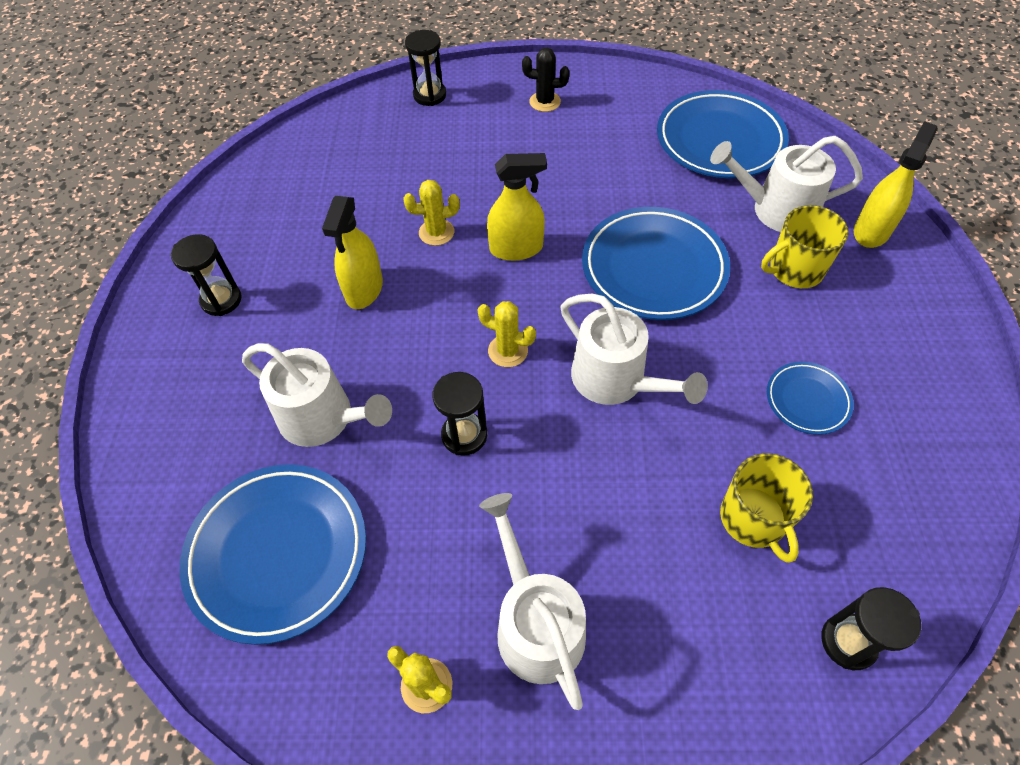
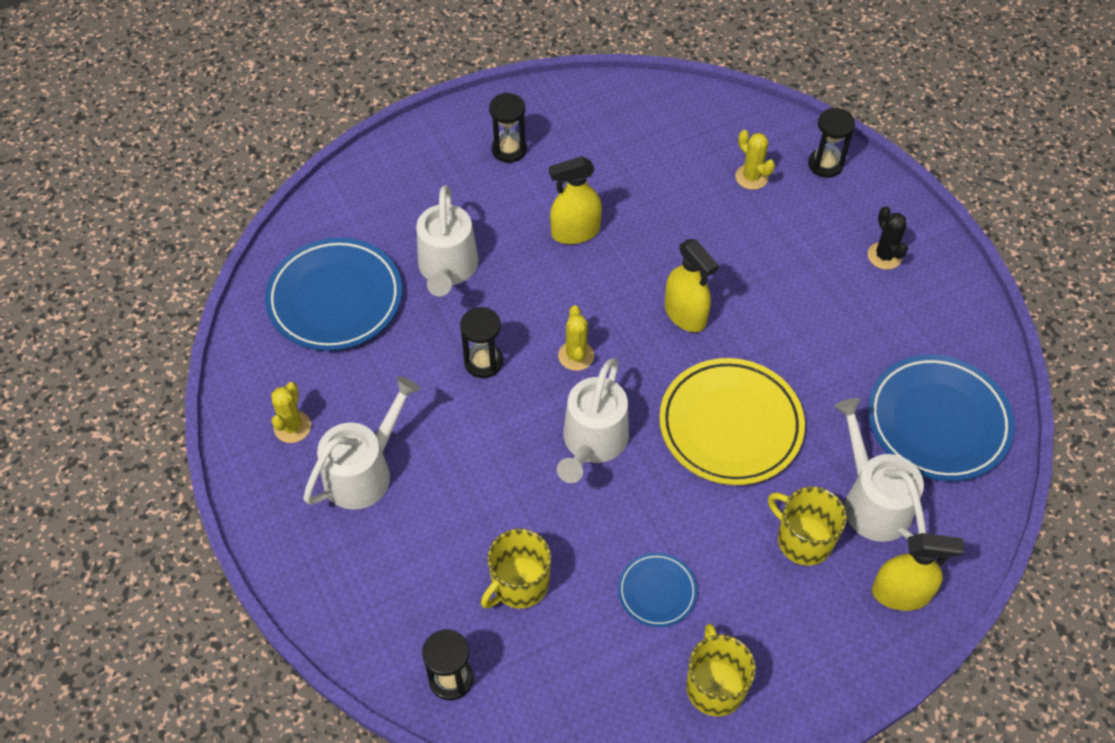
camera: 60 degrees right, 0 degrees up
yellow cactus [403,180,460,246] -> yellow cactus moved to [735,130,775,190]
blue plate [582,207,730,320] -> yellow plate [659,358,805,485]
none -> yellow mug [686,624,756,716]

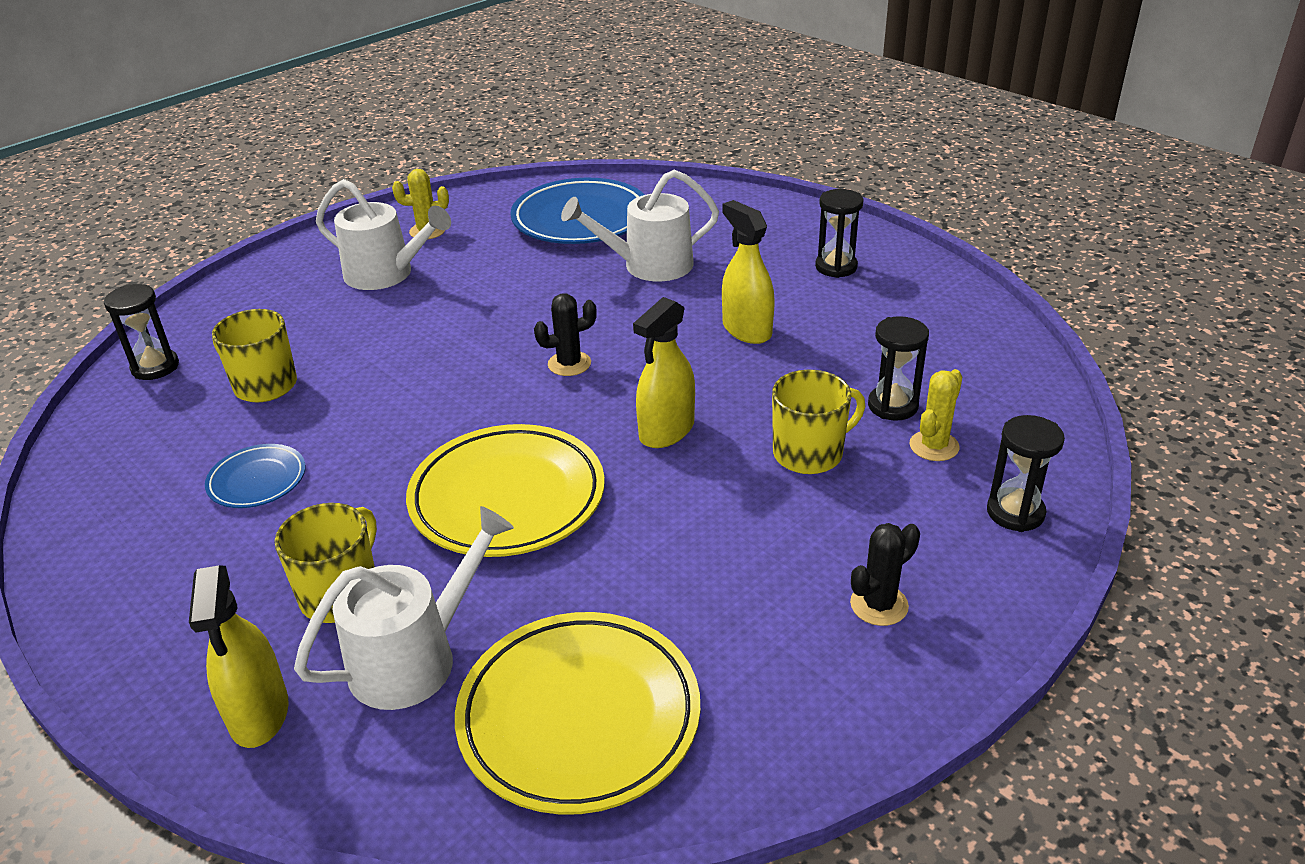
camera: 75 degrees right, 20 degrees down
black hourglass [460,307,503,378] -> black hourglass moved to [868,316,929,421]
white watering can [557,358,629,483] -> none
yellow cactus [558,305,594,371] -> black cactus [534,293,597,376]
yellow mug [686,624,756,716] -> yellow mug moved to [772,370,865,474]
blue plate [868,355,1015,481] -> yellow plate [455,612,700,815]

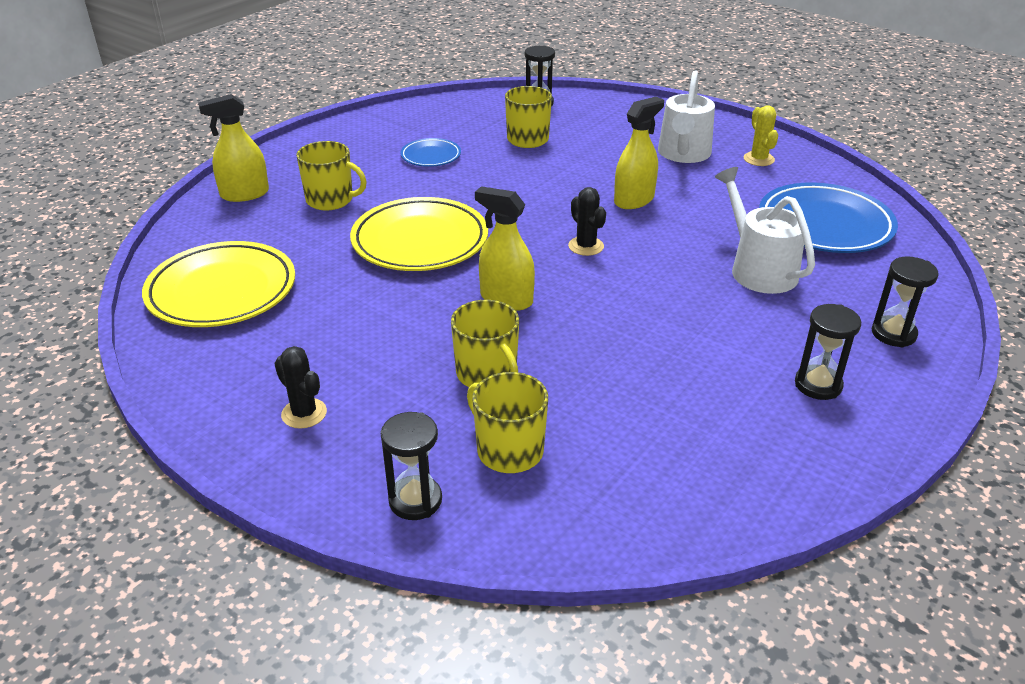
camera: 80 degrees right, 0 degrees up
white watering can [294,506,514,710] -> none
yellow spray bottle [722,200,775,344] -> yellow spray bottle moved to [614,97,664,209]
black hourglass [868,316,929,421] -> black hourglass moved to [872,257,938,347]
yellow cactus [910,369,963,461] -> yellow mug [467,372,548,473]

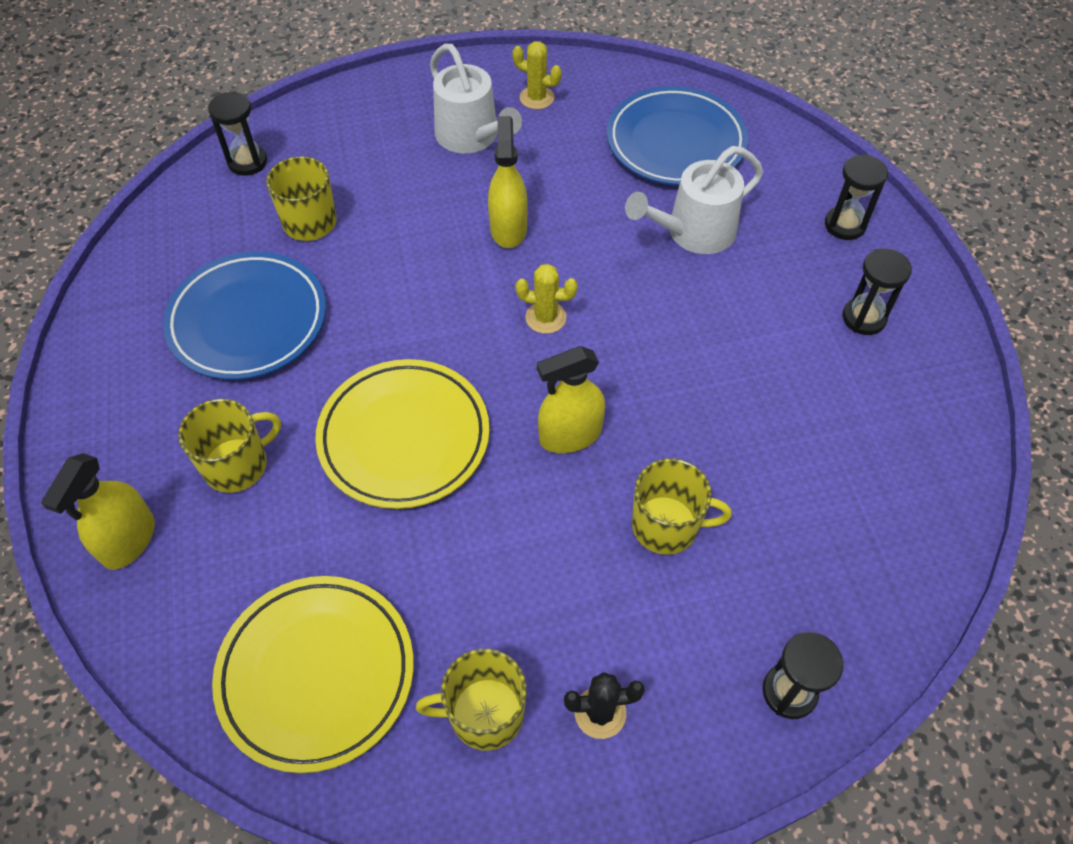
camera: 50 degrees left, 20 degrees up
blue plate [400,138,461,167] -> blue plate [163,251,326,380], size x1.96
yellow mug [467,372,548,473] -> yellow mug moved to [416,648,527,751]
black cactus [568,187,606,256] -> yellow cactus [516,264,578,334]
white watering can [715,167,815,294] -> white watering can turned 45 degrees counterclockwise [625,146,763,254]

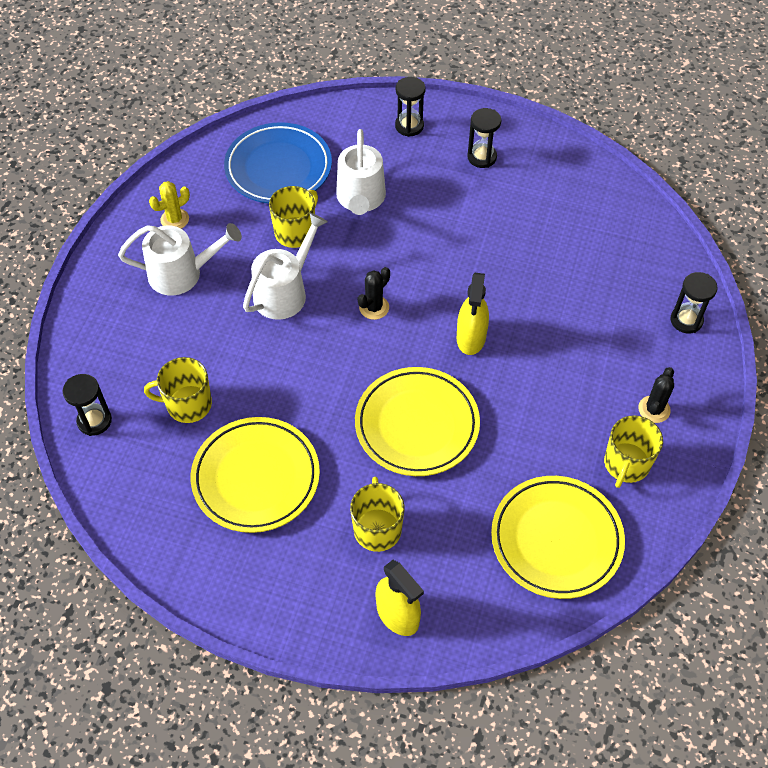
camera: 60 degrees left, 0 degrees up
blue plate [163,251,326,380] -> yellow plate [191,417,320,533]
yellow spray bottle [488,116,528,248] -> white watering can [243,213,328,320]
yellow cactus [516,264,578,334] -> black cactus [358,267,390,320]
yellow mug [632,458,732,555] -> yellow mug moved to [269,186,318,248]

